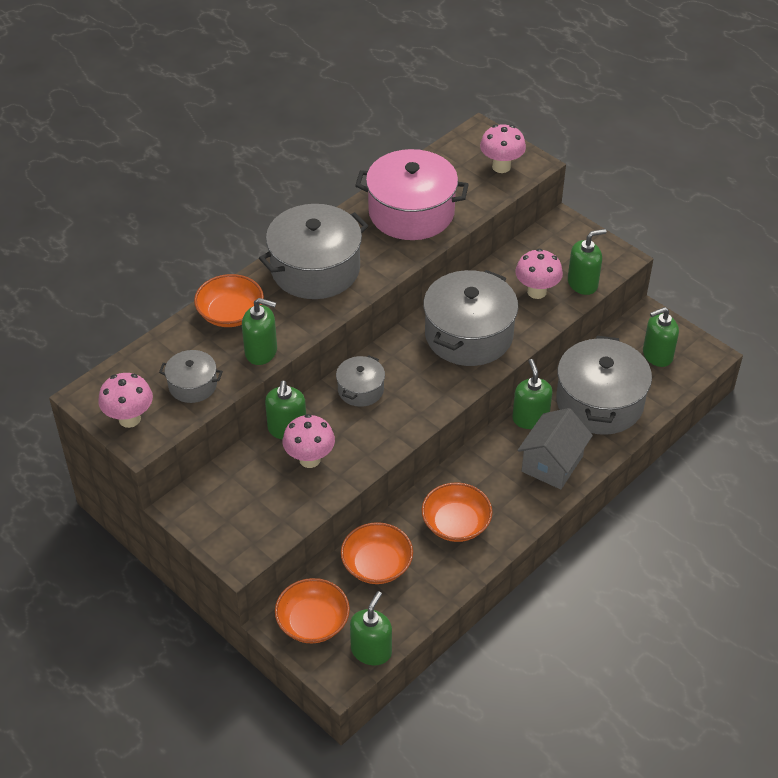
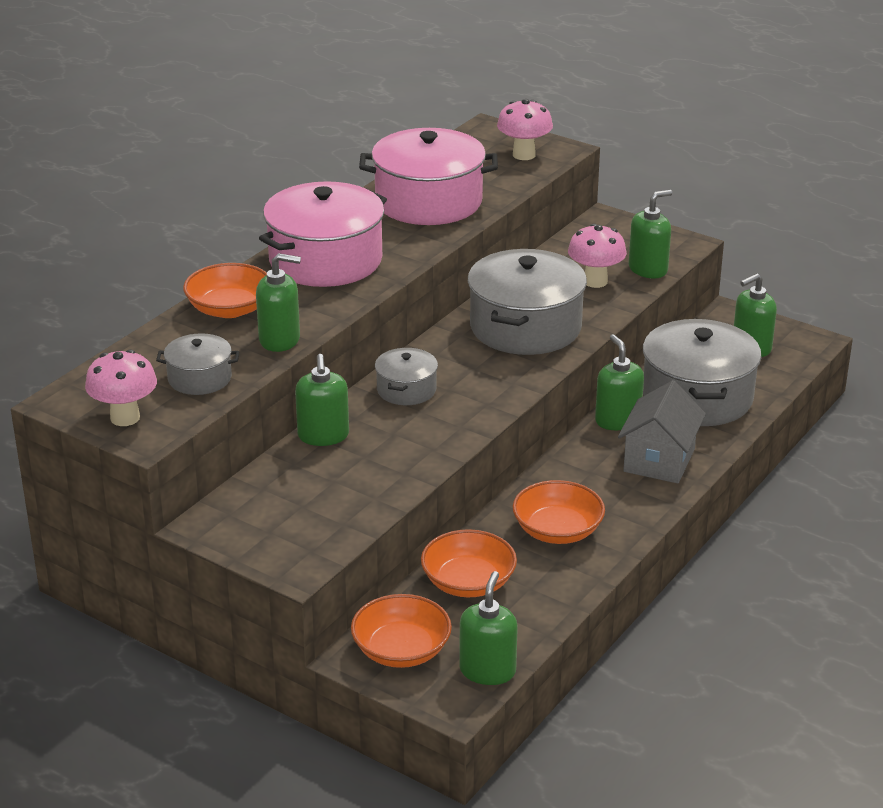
camera: 10 degrees left, 15 degrees down
grey pot [259,204,368,299] -> pink pot [259,181,387,287]
pink mushroom [283,414,335,468] -> none

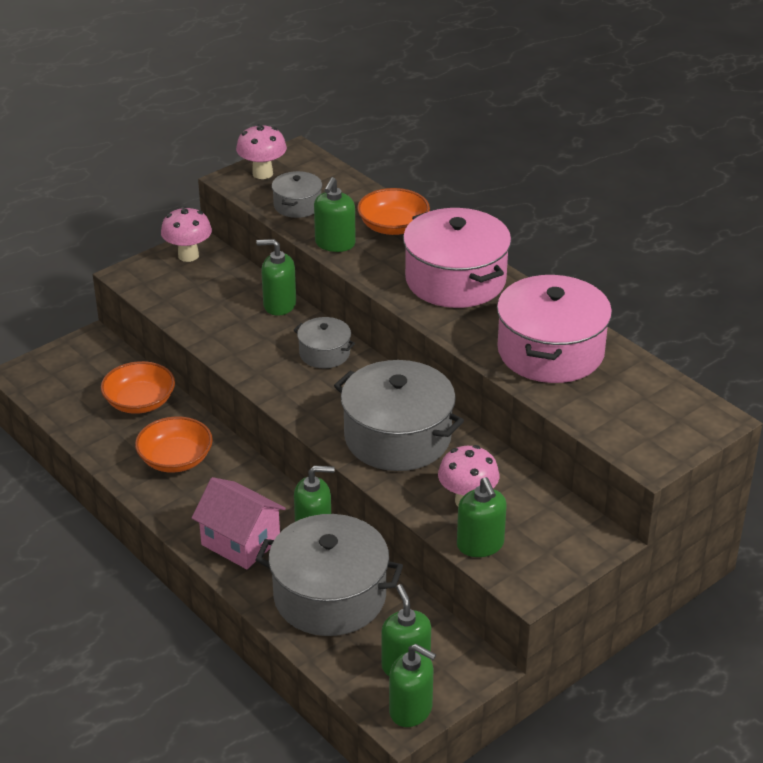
camera: 105 degrees right, 5 degrees up
orange bowl [351,594,452,668] -> none
green soap dispenser [459,571,518,685] -> green soap dispenser moved to [389,644,436,727]
pink mushroom [497,99,553,160] -> pink mushroom moved to [161,206,212,262]
grey house [618,380,706,483] -> pink house [192,477,286,569]

